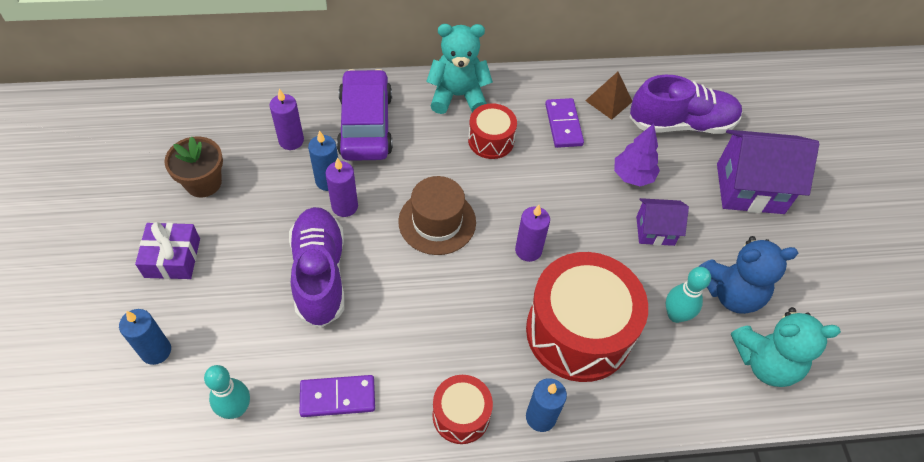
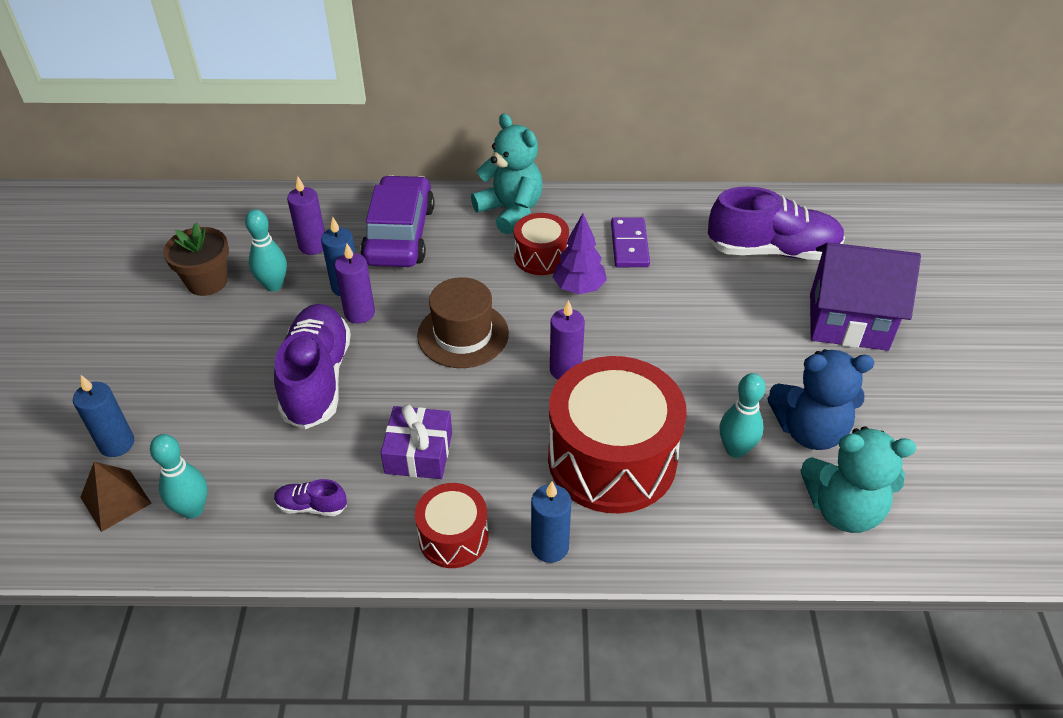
camera: 10 degrees right, 10 degrees down
purple gift [135,222,200,279] -> purple gift moved to [381,404,452,479]
purple domino [300,375,375,417] -> purple shoe [274,479,347,516]
turquoise teddy bear [426,24,493,114] -> turquoise teddy bear turned 45 degrees clockwise [471,113,543,234]
brown pyramid [585,72,632,120] -> brown pyramid moved to [80,462,152,532]
purple tree [614,124,660,186] -> purple tree moved to [553,213,607,294]
purple house [636,198,689,246] -> none
none -> turquoise bowling pin [245,209,287,292]

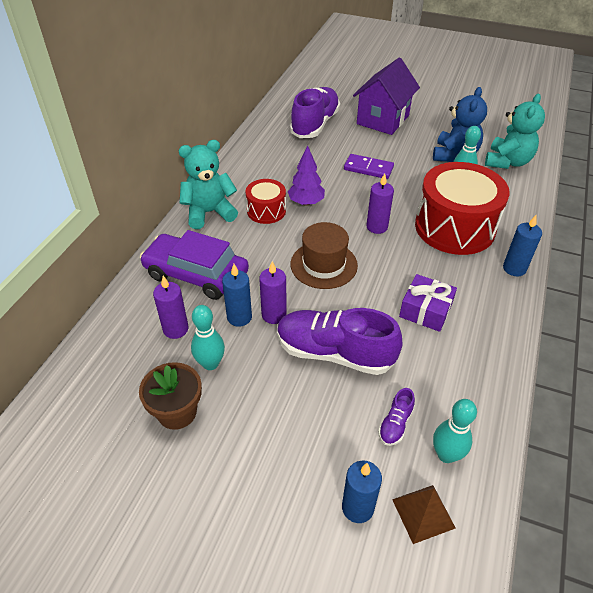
camera: 70 degrees left, 0 degrees up
purple shoe [274,479,347,516] -> purple shoe moved to [378,388,415,446]
red drum [415,483,489,568] -> none
purple domino [611,217,650,267] -> purple domino moved to [344,154,394,179]

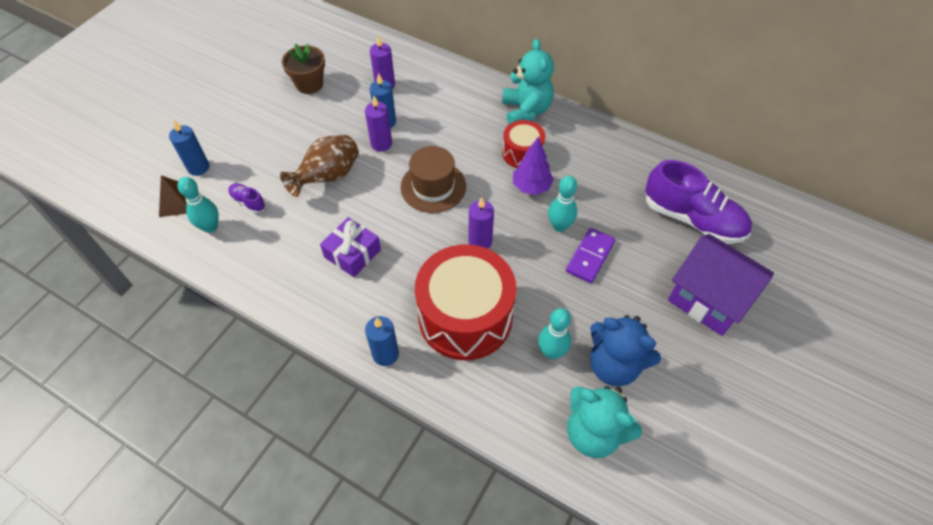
camera: 100 degrees right, 10 degrees up
purple car [140,230,249,300] -> none
turquoise bowling pin [191,305,225,370] -> turquoise bowling pin moved to [548,176,577,232]
purple shoe [277,308,403,375] -> brown vase [280,135,359,197]

